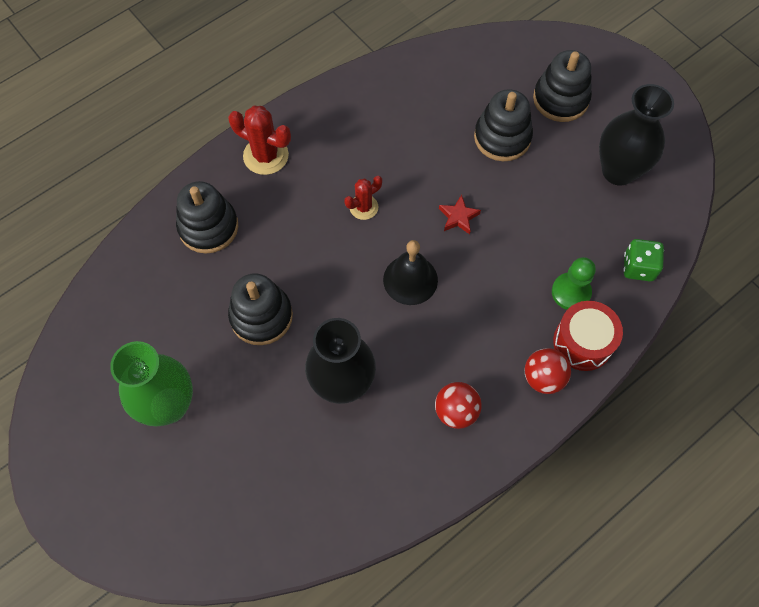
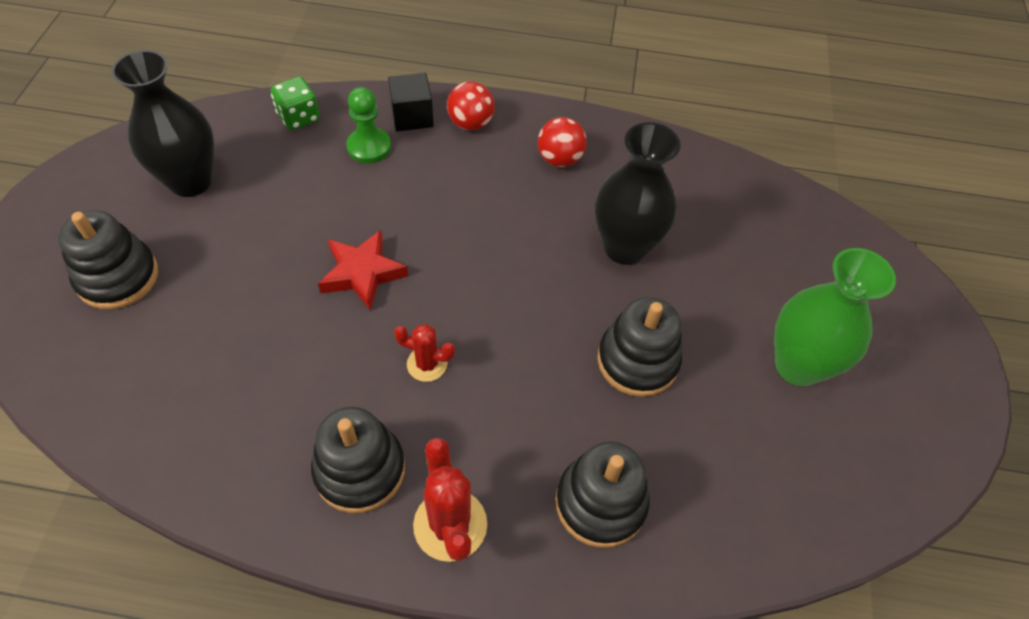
camera: 135 degrees left, 10 degrees down
black bell [383,240,438,305] -> none
red star [439,195,481,234] -> red star [318,230,408,310], size x1.61
black stacking toy [474,89,533,161] -> black stacking toy moved to [311,407,405,513]
red drum [553,301,623,371] -> black cube [388,73,434,131]

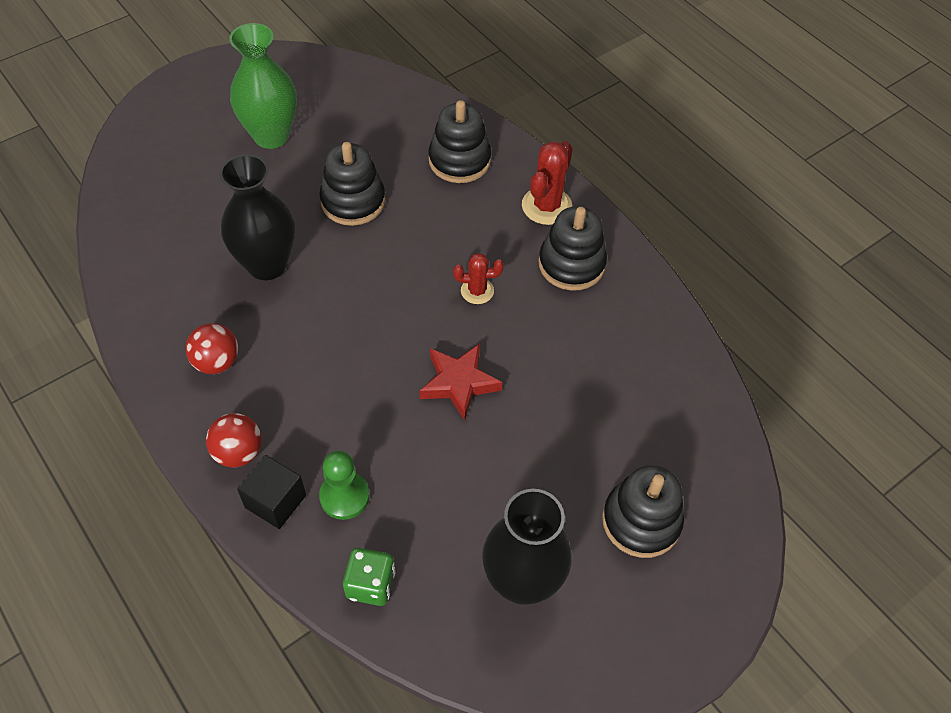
camera: 135 degrees left, 0 degrees up
red cactus [394,324,455,382] -> red cactus turned 60 degrees counterclockwise [453,253,504,304]

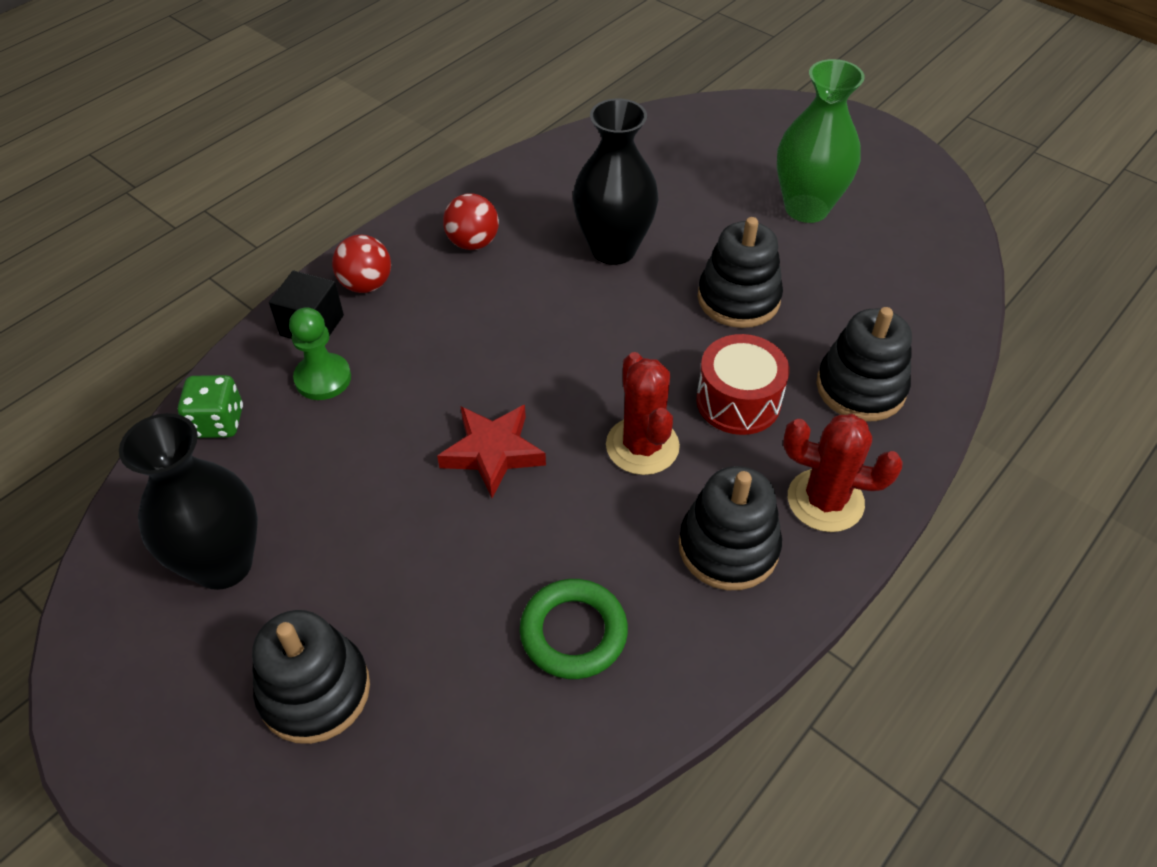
camera: 80 degrees right, 5 degrees down
red cactus [453,253,504,304] -> red cactus [606,352,680,475], size x1.61
none -> green ring [520,579,628,679]
none -> red drum [696,334,789,435]

